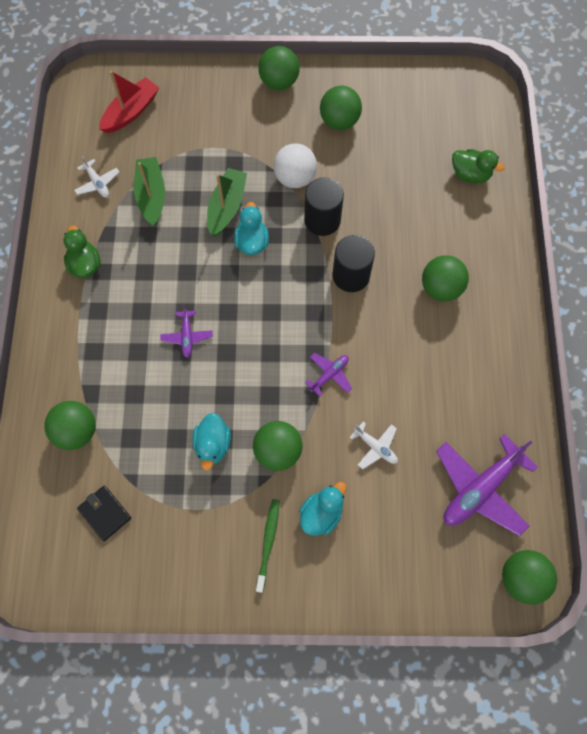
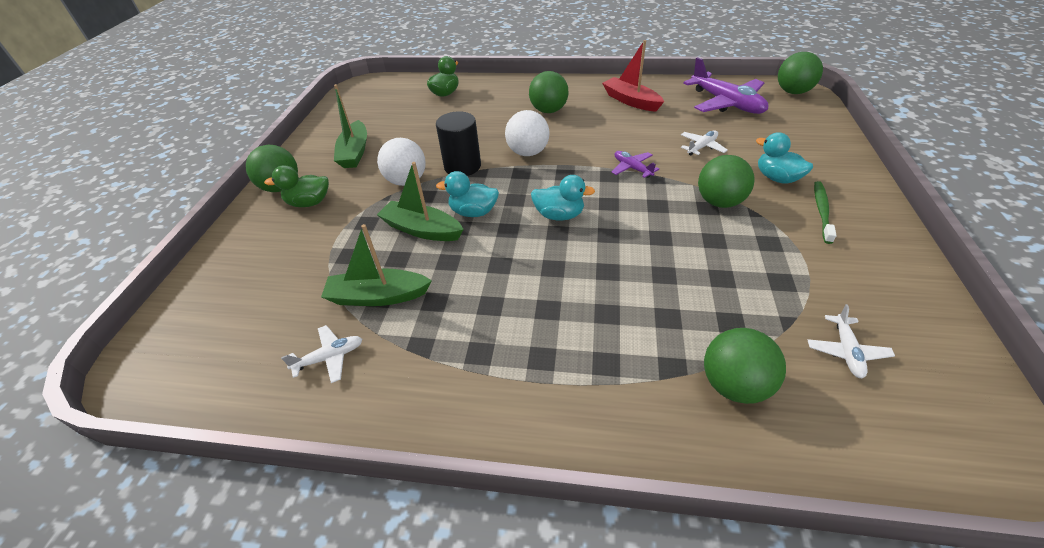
camera: 80 degrees left, 25 degrees down
green duck [63,225,101,278] -> green duck moved to [264,165,329,207]
black wallet [77,486,131,541] -> white plane [808,304,895,378]
red boat [99,71,159,133] -> red boat moved to [602,40,664,112]
purple plane [160,305,213,358] -> none
turquoise duck [192,413,231,471] -> turquoise duck moved to [531,175,595,220]
green toothbrush [256,499,280,593] -> green toothbrush turned 90 degrees clockwise [814,181,837,244]
green ball [320,86,362,130] -> green boat [334,84,367,168]
black cylinder [333,235,375,292] -> white ball [505,110,550,156]

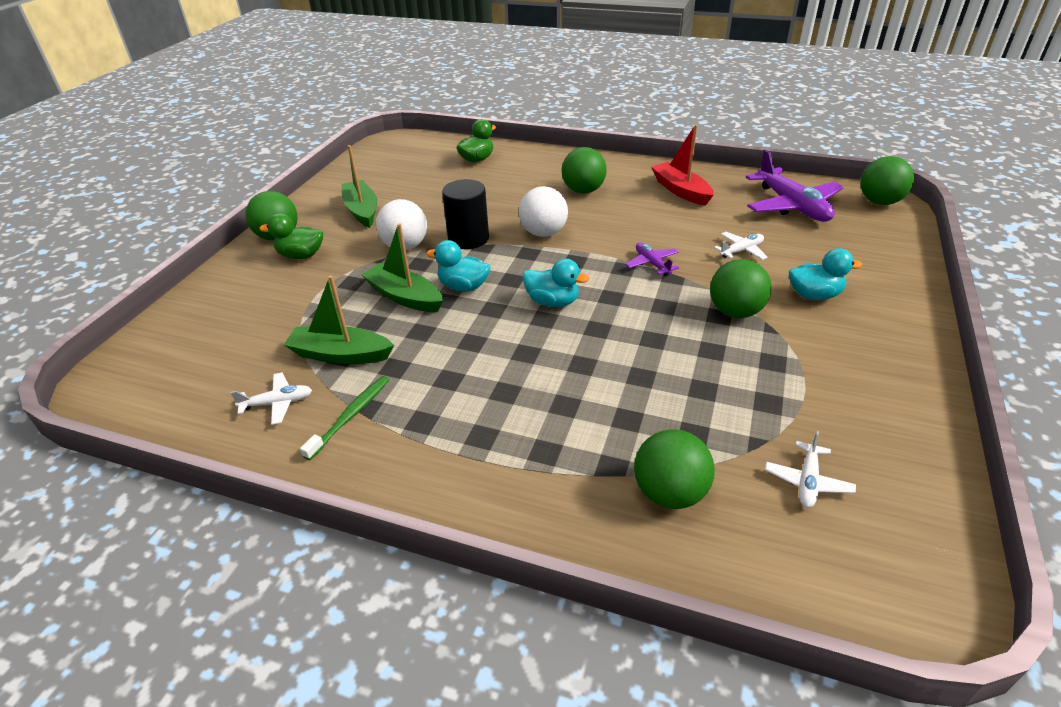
camera: 10 degrees right, 5 degrees down
green boat [334,84,367,168] -> green boat turned 150 degrees clockwise [342,145,377,228]
turquoise duck [756,132,813,184] -> turquoise duck turned 120 degrees clockwise [789,248,862,300]
green toothbrush [814,181,837,244] -> green toothbrush moved to [300,376,389,460]

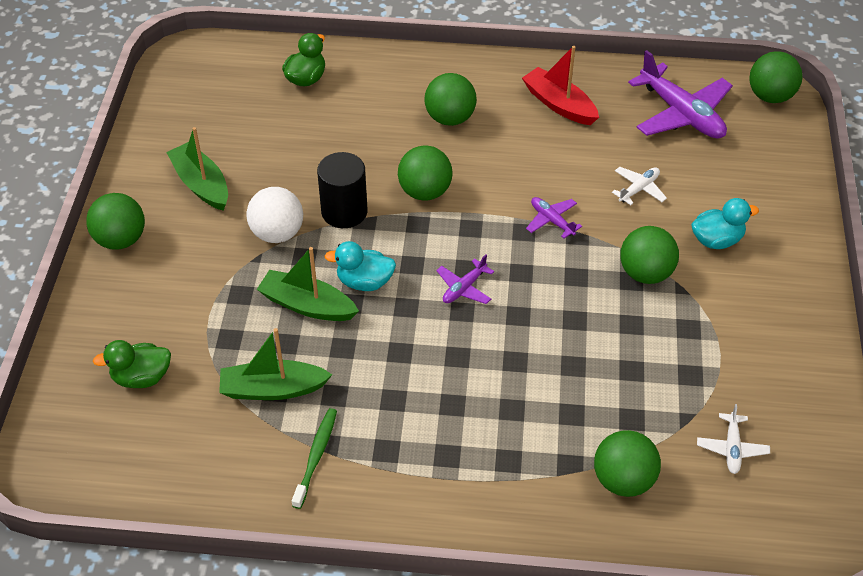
camera: 15 degrees left, 10 degrees up
white plane [230,373,312,425] -> none
green duck [260,213,323,259] -> green duck moved to [93,340,171,388]
white ball [519,186,568,237] -> green ball [398,146,452,201]
turquoise duck [523,259,589,307] -> purple plane [436,254,494,304]

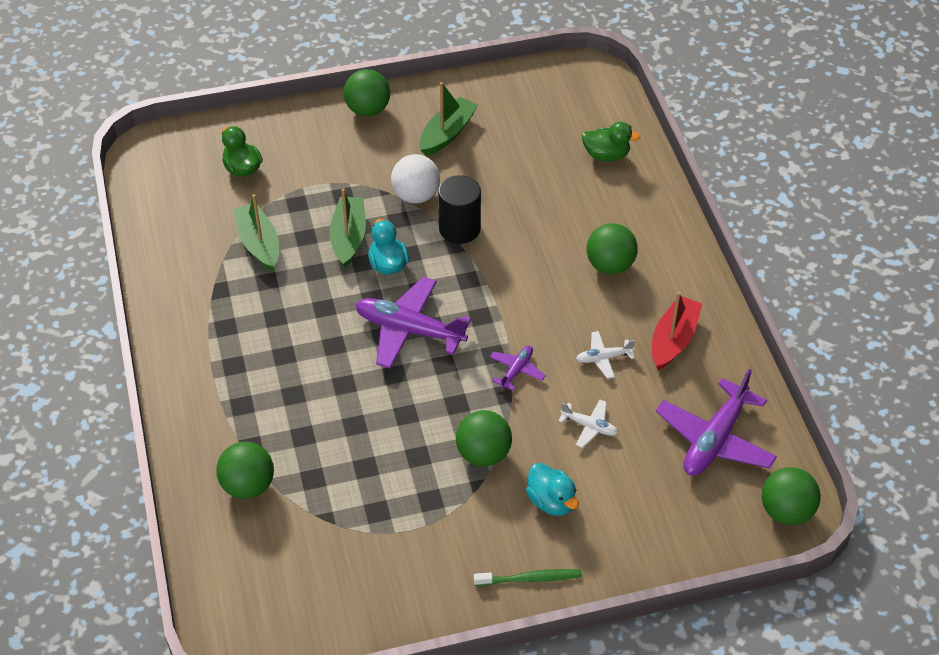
camera: 70 degrees right, 0 degrees up
green toothbrush [292,408,337,509] -> green toothbrush moved to [474,569,582,586]
green ball [398,146,452,201] -> none
purple plane [436,254,494,304] -> purple plane [355,277,471,369], size x2.04
white plane [697,404,770,474] -> white plane moved to [576,331,635,379]

